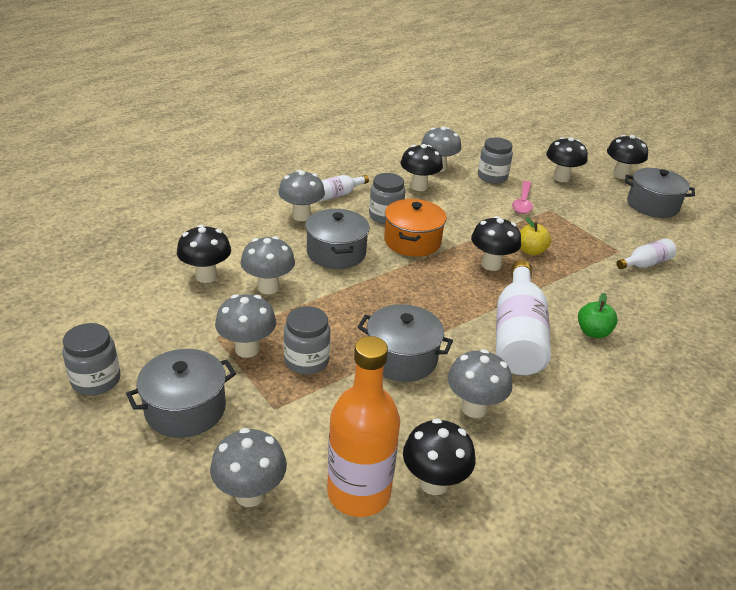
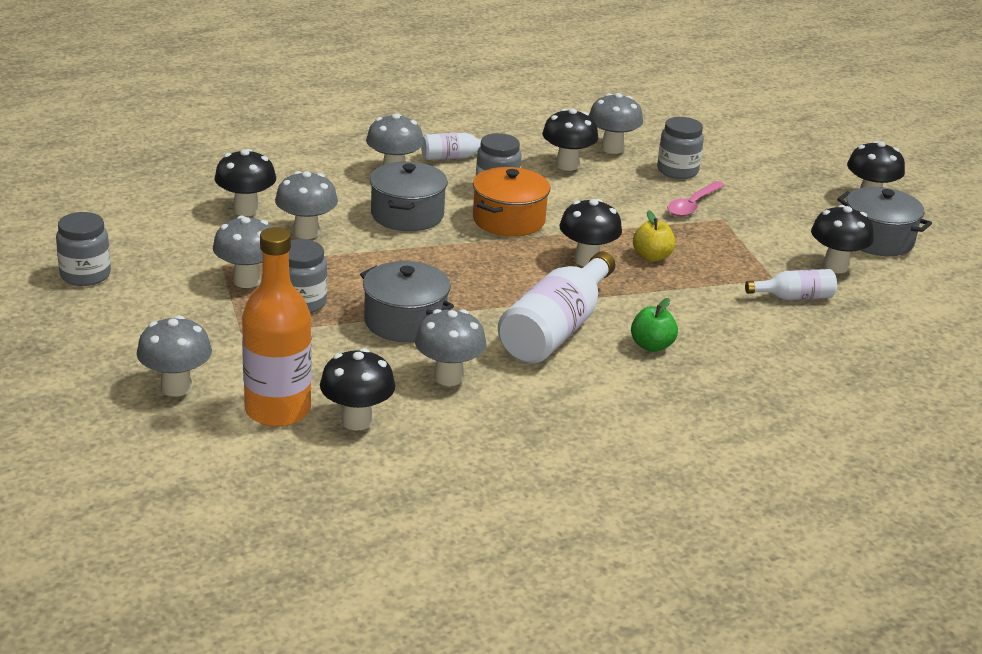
camera: 20 degrees right, 5 degrees down
grey pot [126,349,236,438] -> none
black mushroom [546,137,588,182] -> black mushroom moved to [811,205,874,273]

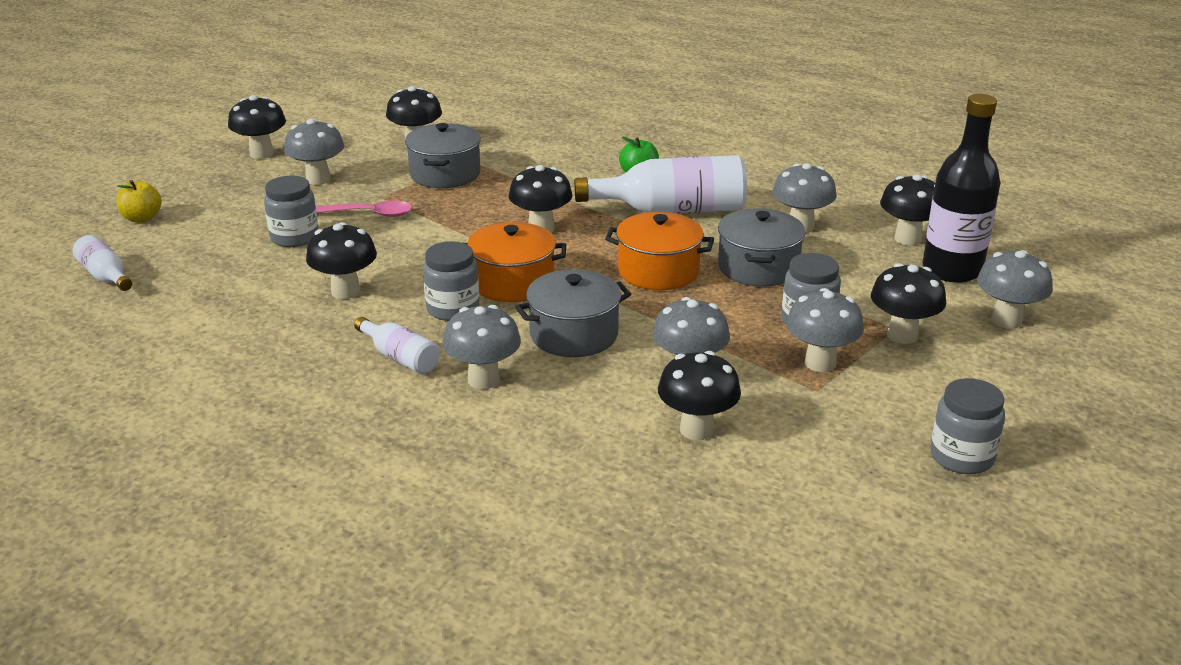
camera: 120 degrees left, 0 degrees up
orange bottle [242,227,312,427] -> black bottle [923,94,1000,283]
grey mushroom [589,93,643,154] -> grey mushroom moved to [284,119,344,185]
yellow apple [633,210,675,262] -> yellow apple moved to [117,180,162,223]
white bottle [745,269,837,300] -> white bottle moved to [73,235,132,291]
grey pot [837,187,932,256] -> grey pot moved to [405,123,481,188]
none -> orange pot [605,212,714,290]
none -> black mushroom [871,263,946,344]

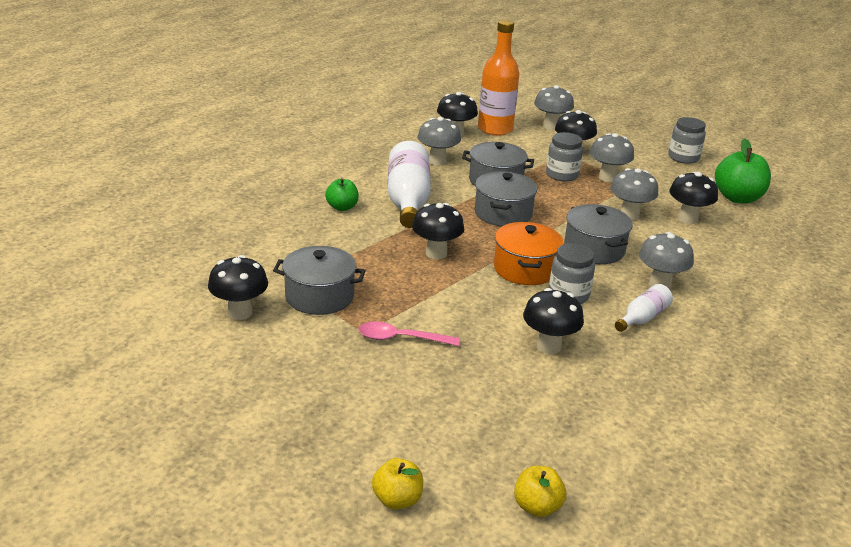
camera: 90 degrees left, 0 degrees up
white bottle [73,235,132,291] -> yellow apple [514,466,566,517]
black mushroom [228,95,286,159] -> none
grey jar [264,176,318,247] -> none
grey mushroom [284,119,344,185] -> none
pink spoon [316,201,412,217] -> pink spoon turned 90 degrees counterclockwise [358,322,460,346]
orange pot [605,212,714,290] -> grey pot [475,171,537,226]
black bottle [923,94,1000,283] -> orange bottle [478,20,519,136]
none -> green apple [715,139,771,204]

